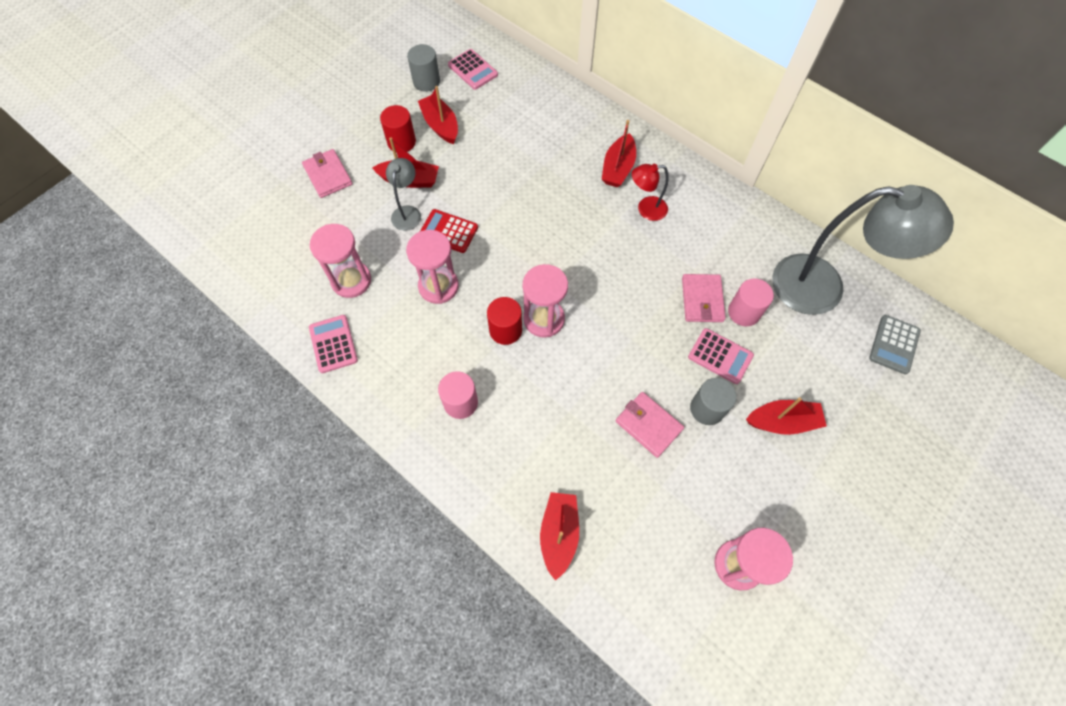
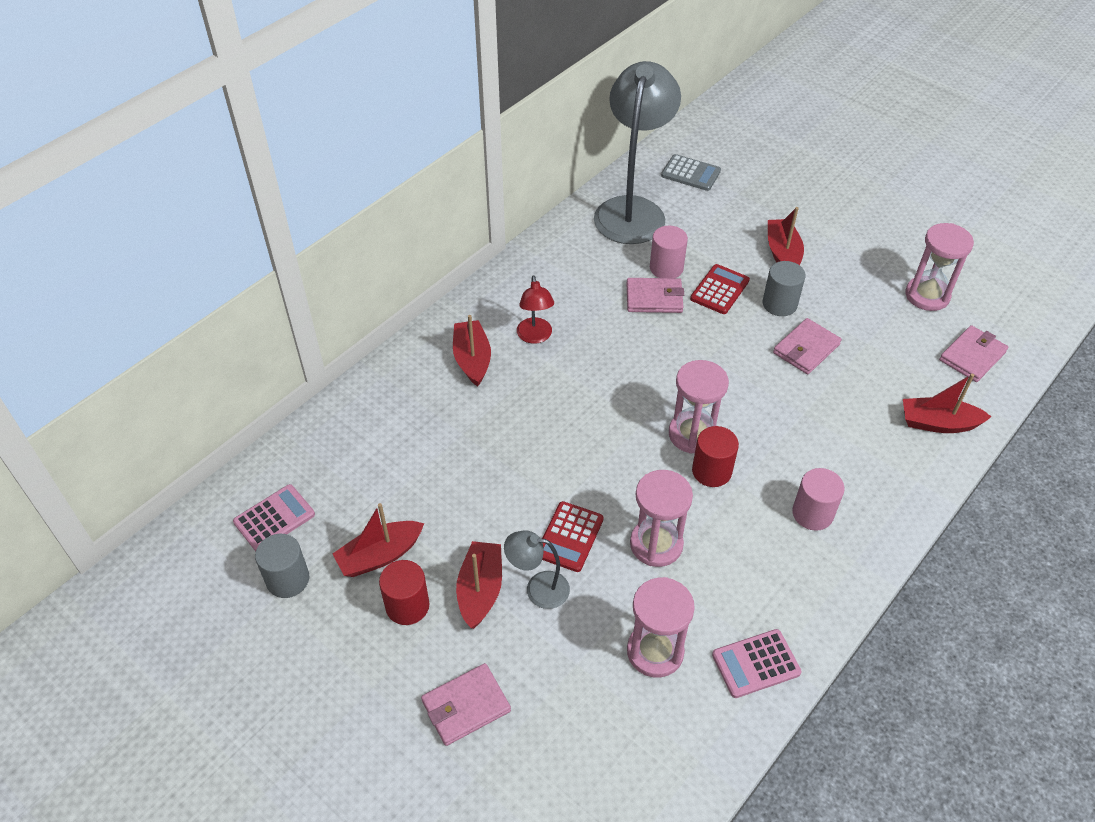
camera: 90 degrees left, 15 degrees down
red boat [602,120,636,188] -> red boat turned 120 degrees counterclockwise [453,315,491,387]
pink calculator [688,328,754,384] -> red calculator [690,264,750,314]
none -> pink wallet [939,325,1008,382]

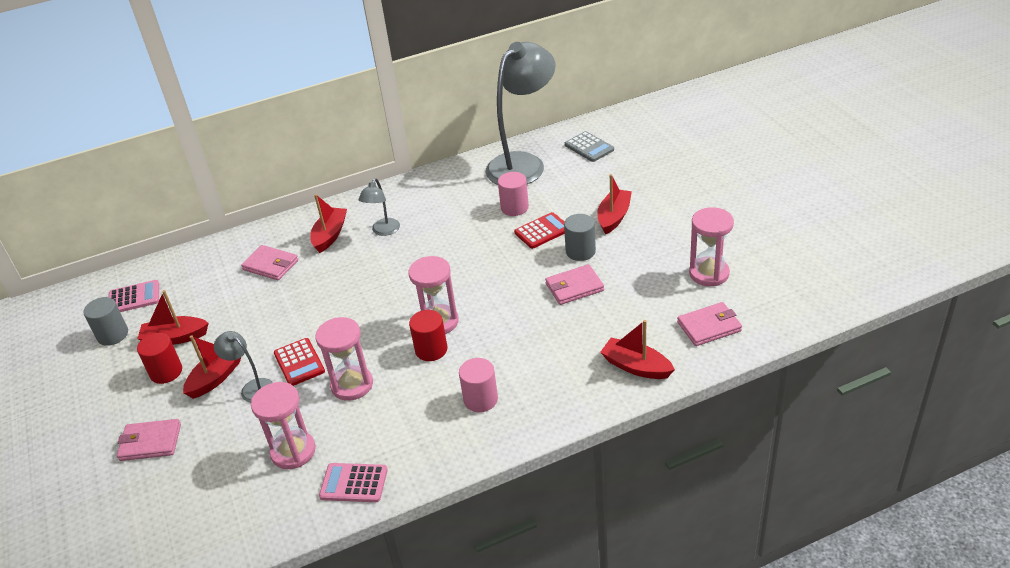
camera: 30 degrees right, 10 degrees down
red lamp [517,275,554,344] -> grey lamp [358,178,400,236]
red calculator [542,501,604,572] -> red calculator turned 75 degrees counterclockwise [274,338,325,386]
pink wallet [626,278,684,313] -> pink wallet moved to [241,245,298,280]

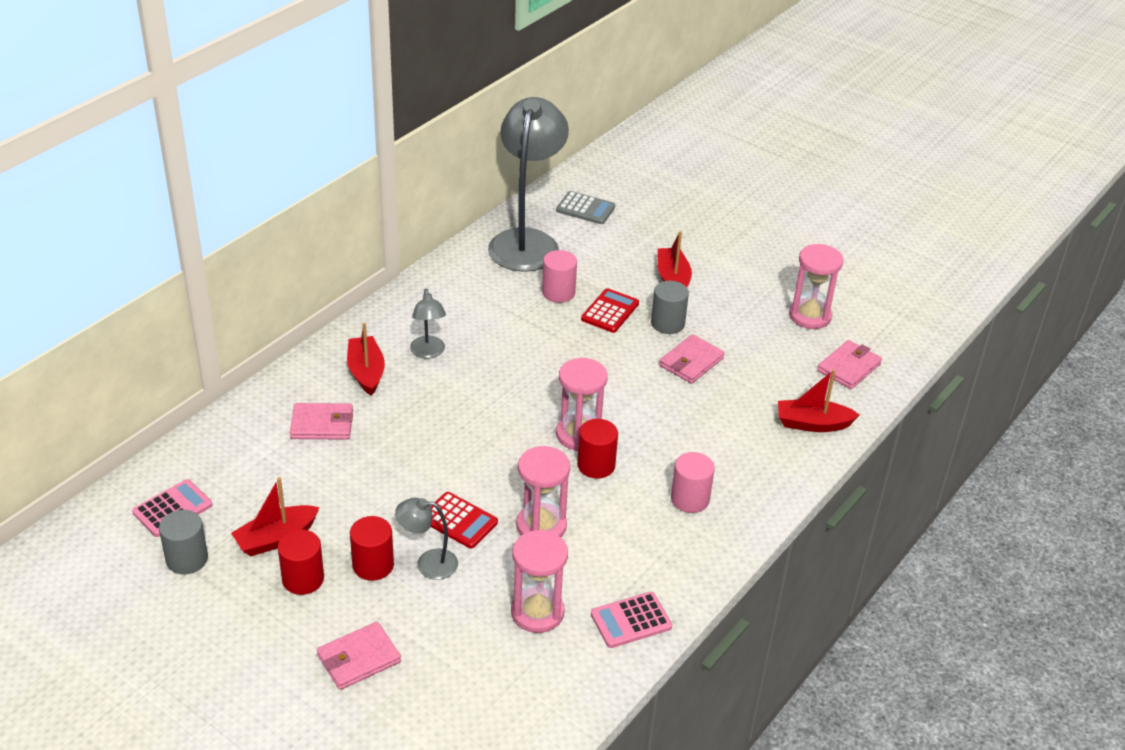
camera: 35 degrees left, 0 degrees up
red boat [183,335,241,399] -> red cylinder [350,516,394,581]

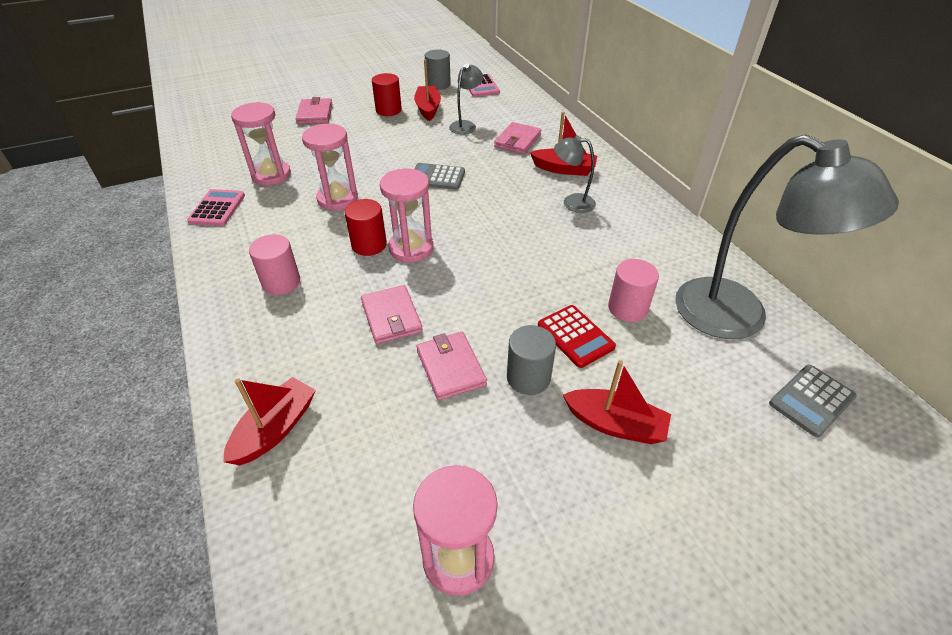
camera: 120 degrees right, 5 degrees up
red cylinder [350,516,394,581] -> none
grey lamp [395,498,458,580] -> grey lamp moved to [449,63,483,134]
red calculator [430,492,498,549] -> none
pink wallet [817,340,882,389] -> pink wallet moved to [361,285,423,344]
none -> grey calculator [414,163,465,190]

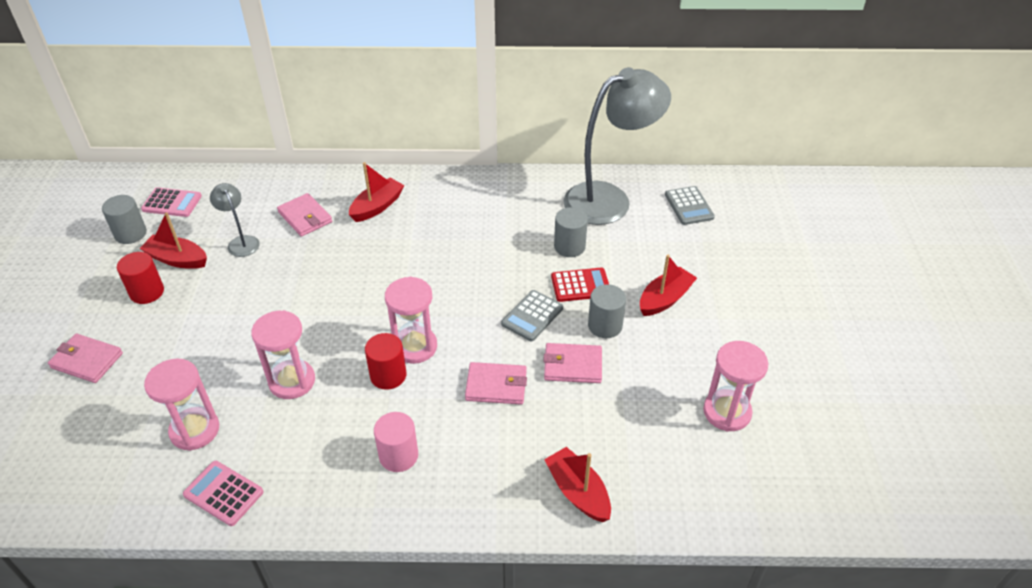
camera: 65 degrees left, 0 degrees up
grey calculator [414,163,465,190] -> grey calculator moved to [501,290,563,341]
grey lamp [554,136,596,213] -> none
pink cylinder [608,259,659,322] -> grey cylinder [554,207,588,257]

